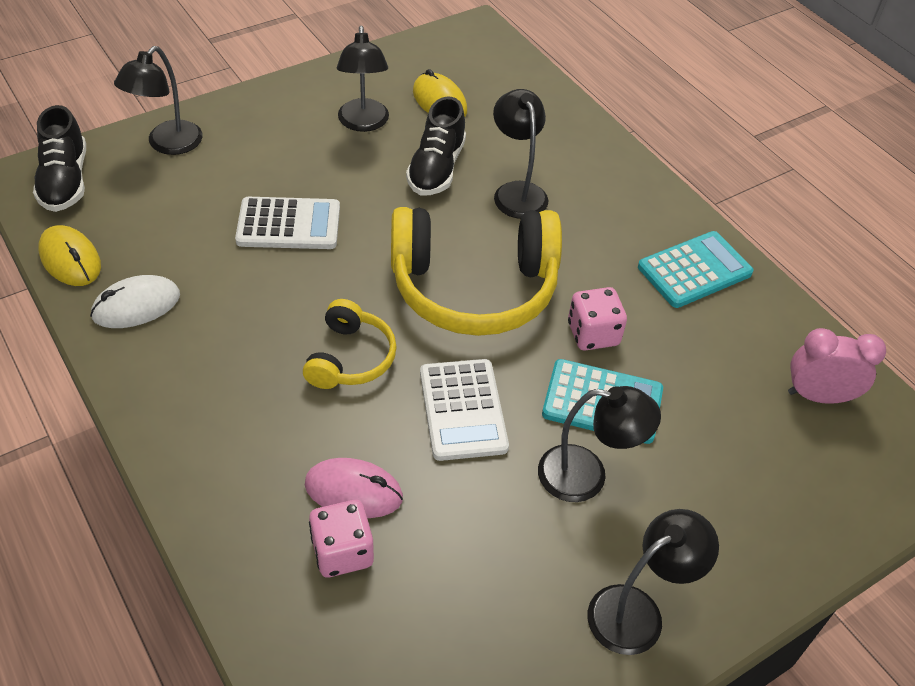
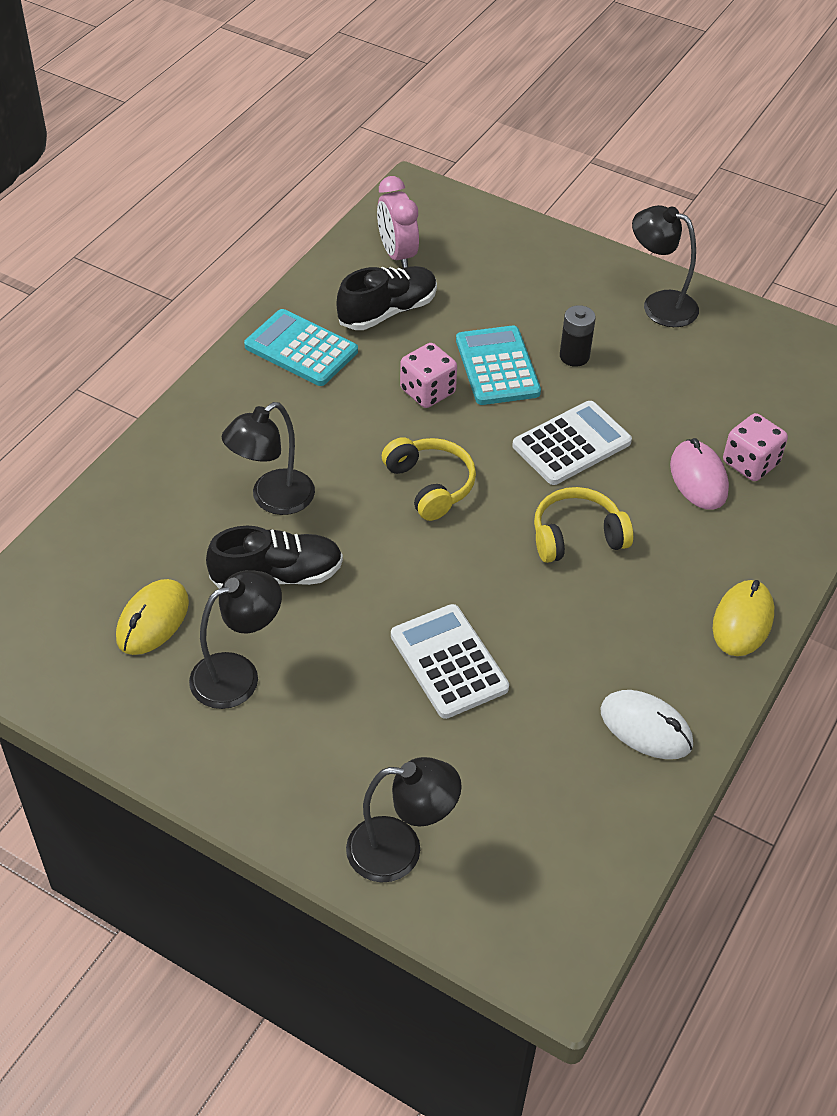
camera: 115 degrees left, 0 degrees up
black shoe [33,105,86,212] -> black shoe moved to [337,266,437,330]
yellow mouse [38,225,101,286] -> yellow mouse moved to [713,580,774,656]
yellow headphones [391,207,562,336] -> yellow headphones [382,437,476,521], size x0.52
black lamp [538,386,661,502] -> black battery [560,305,596,367]

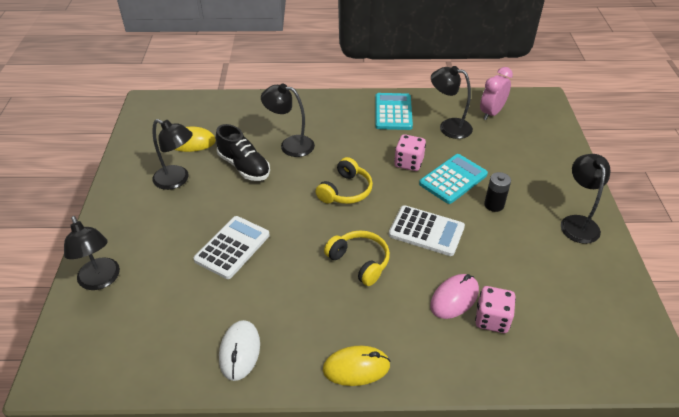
camera: 60 degrees right, 5 degrees down
black shoe [337,266,437,330] -> black lamp [431,66,473,139]

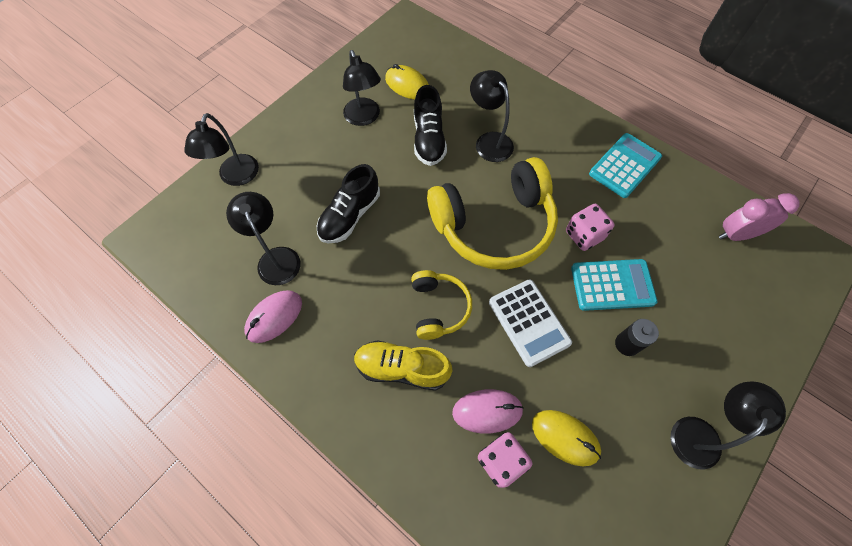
camera: 40 degrees right, 20 degrees up
white calculator [193,216,270,279] -> black shoe [317,164,380,243]
white mouse [219,320,260,381] -> pink mouse [244,290,302,343]
yellow headphones [316,157,373,204] -> yellow headphones [427,157,558,270], size x1.94
yellow mouse [323,346,391,386] -> yellow mouse moved to [532,410,601,466]
black lamp [431,66,473,139] -> black lamp moved to [226,192,301,285]
none -> yellow shoe [354,340,452,391]

